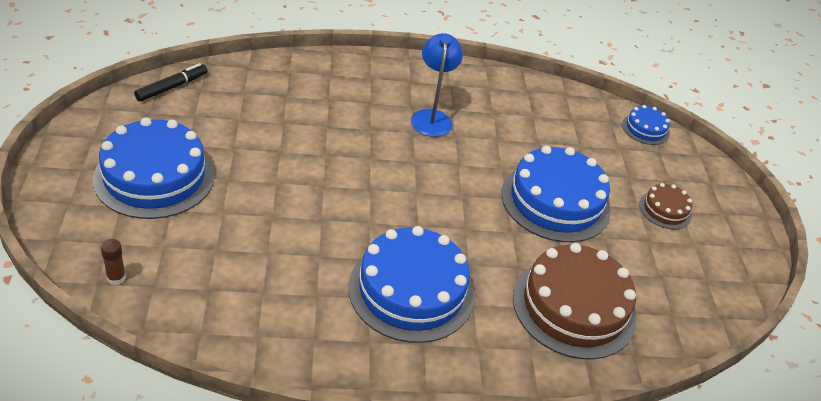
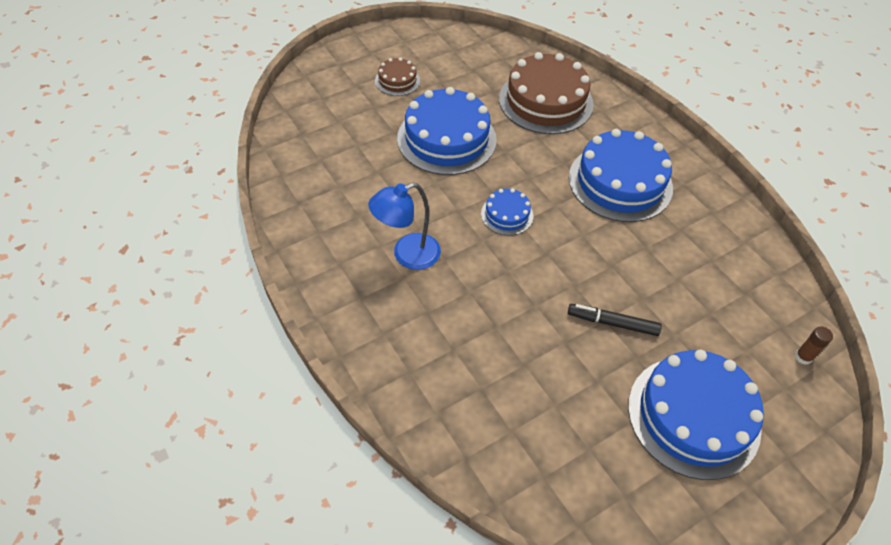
camera: 115 degrees left, 10 degrees up
black marker [134,63,207,102] -> black marker moved to [568,304,662,336]
blue cake [622,105,670,145] -> blue cake moved to [481,188,533,235]

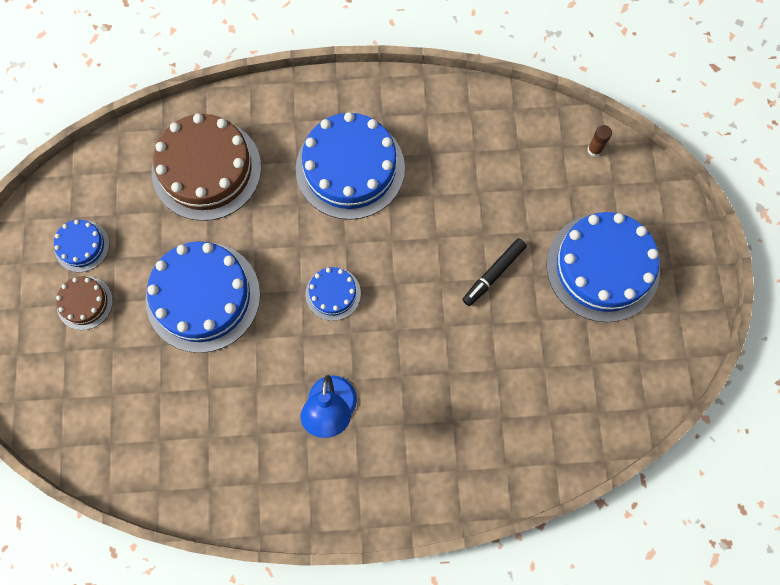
camera: 60 degrees left, 20 degrees up
none -> blue cake [54,220,110,272]

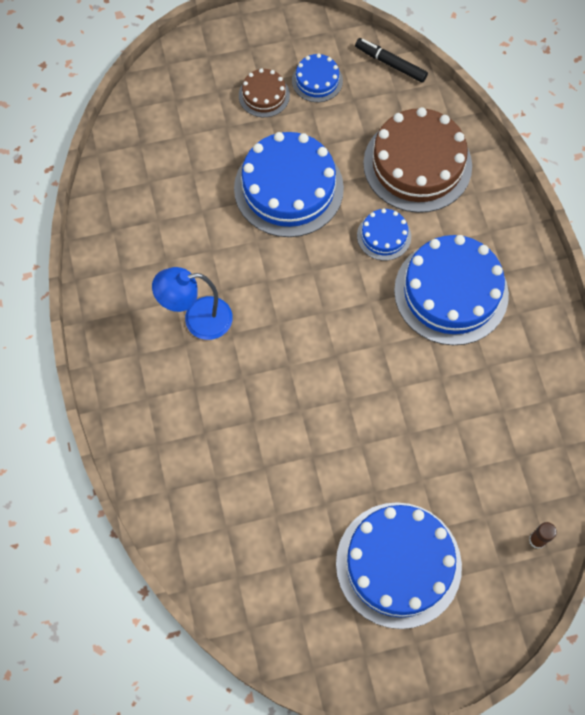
camera: 80 degrees right, 5 degrees down
blue cake [306,267,361,321] -> blue cake moved to [357,209,411,261]
black marker [462,239,527,306] -> black marker moved to [355,38,428,83]

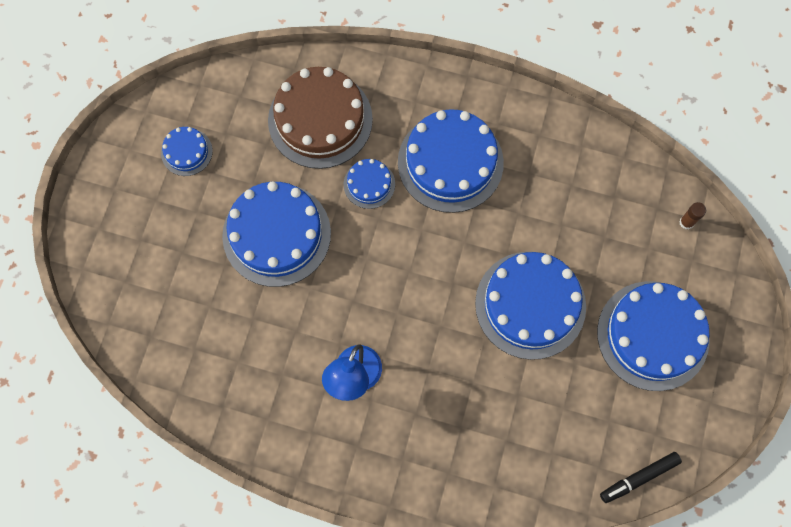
camera: 60 degrees left, 5 degrees up
brown cake [239,68,290,117] -> none
black marker [355,38,428,83] -> black marker moved to [600,452,682,503]
none -> blue cake [475,252,586,360]

